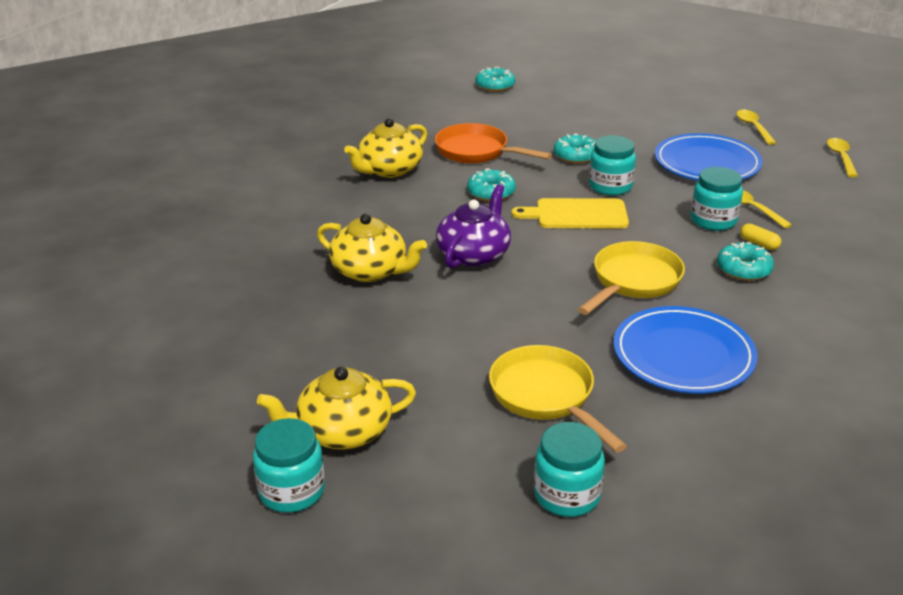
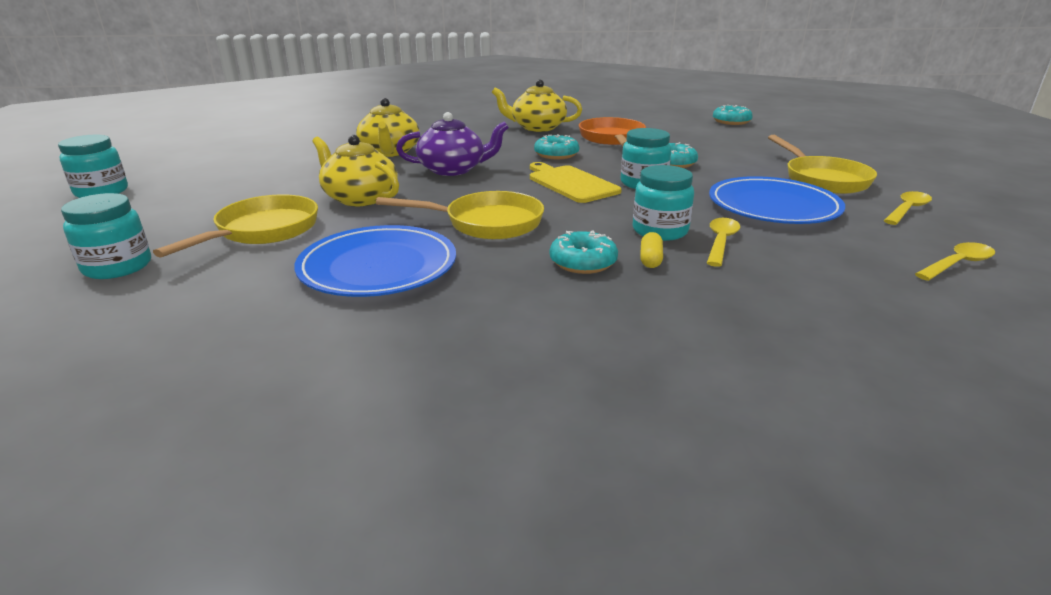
camera: 55 degrees right, 5 degrees down
yellow teapot [257,367,416,449] -> yellow teapot moved to [312,135,399,206]
none -> yellow pan [768,135,877,194]

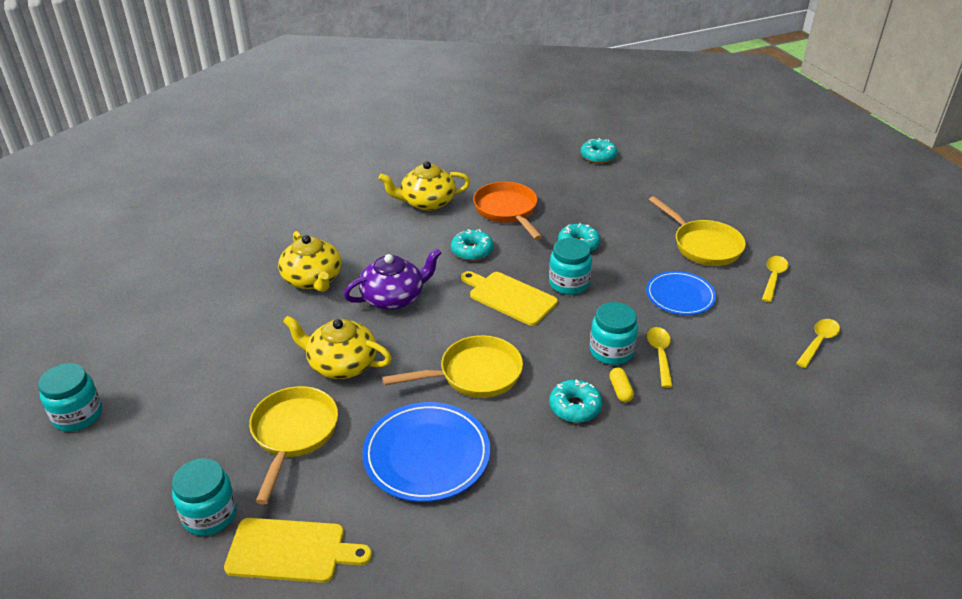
camera: 20 degrees left, 10 degrees up
blue plate [709,176,845,224] -> blue plate [646,271,716,315], size x0.66
none -> yellow cutting board [224,518,372,583]

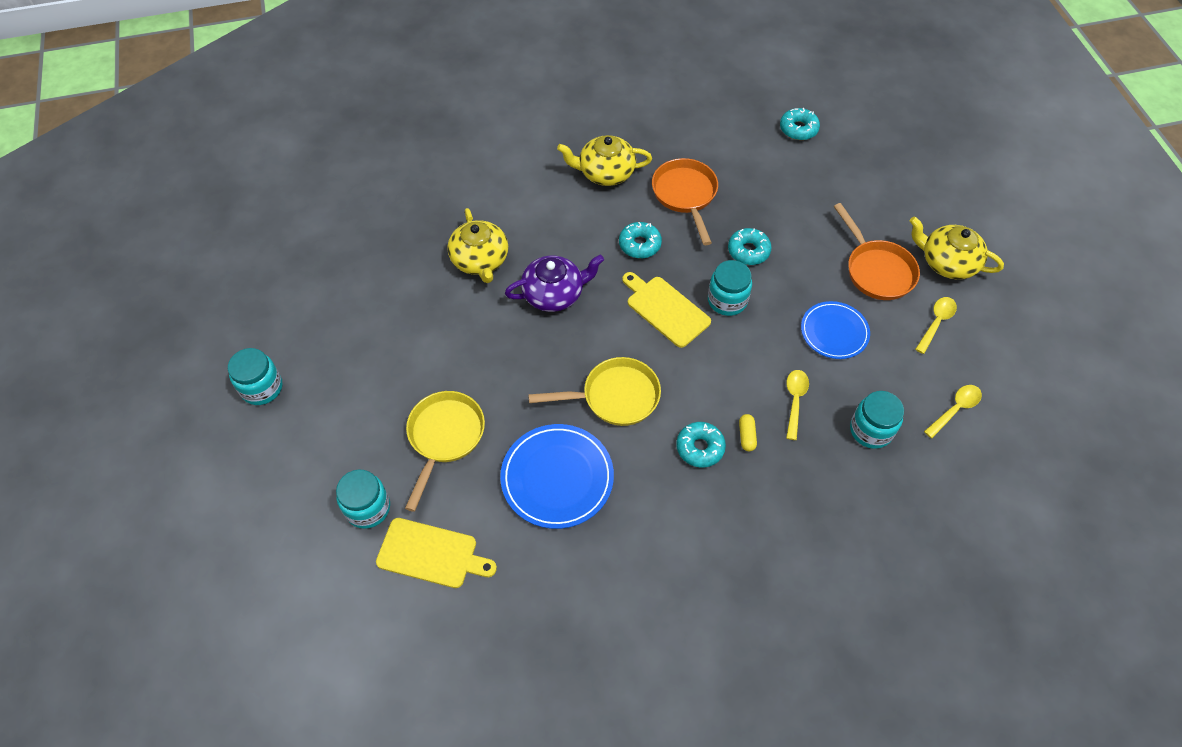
camera: 10 degrees right, 20 degrees up
yellow teapot [283,315,392,379] -> yellow teapot moved to [909,216,1004,279]
turquoise jar [590,302,638,365] -> turquoise jar moved to [850,391,904,449]
yellow pan [649,196,746,266] -> orange pan [833,203,920,300]

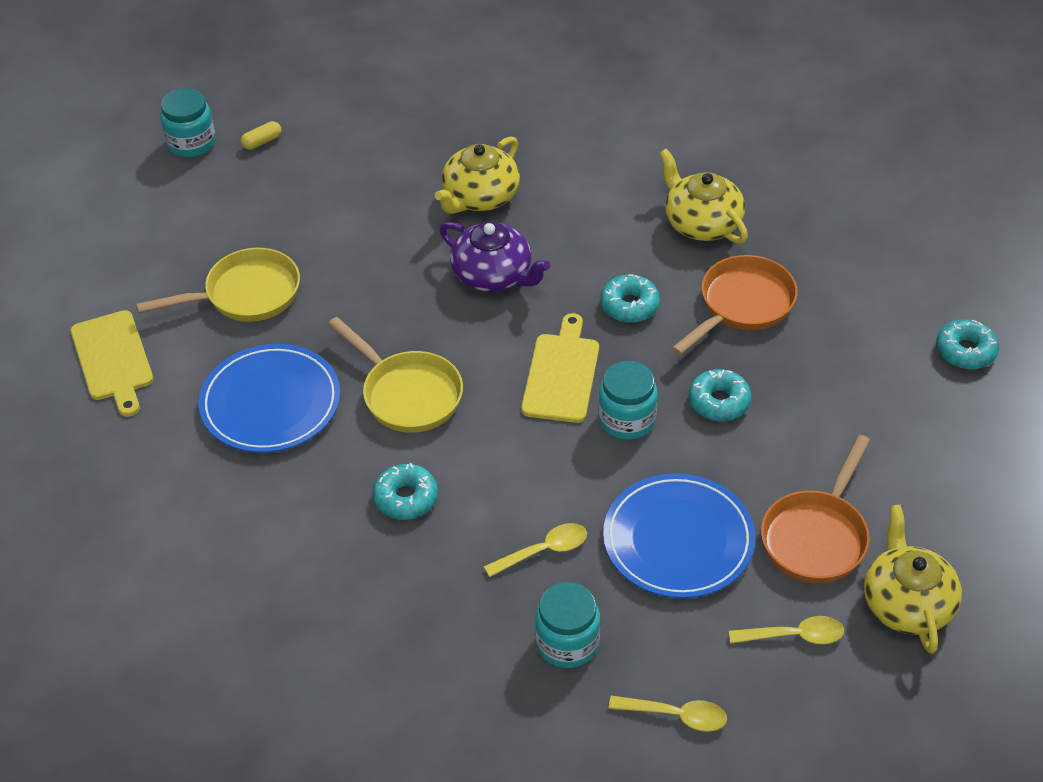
camera: 55 degrees right, 10 degrees down
turquoise jar [336,470,390,529] -> none
yellow capsule [739,414,757,451] -> yellow capsule moved to [241,121,282,150]
blue plate [801,301,870,359] -> blue plate [603,473,755,598], size x1.51

